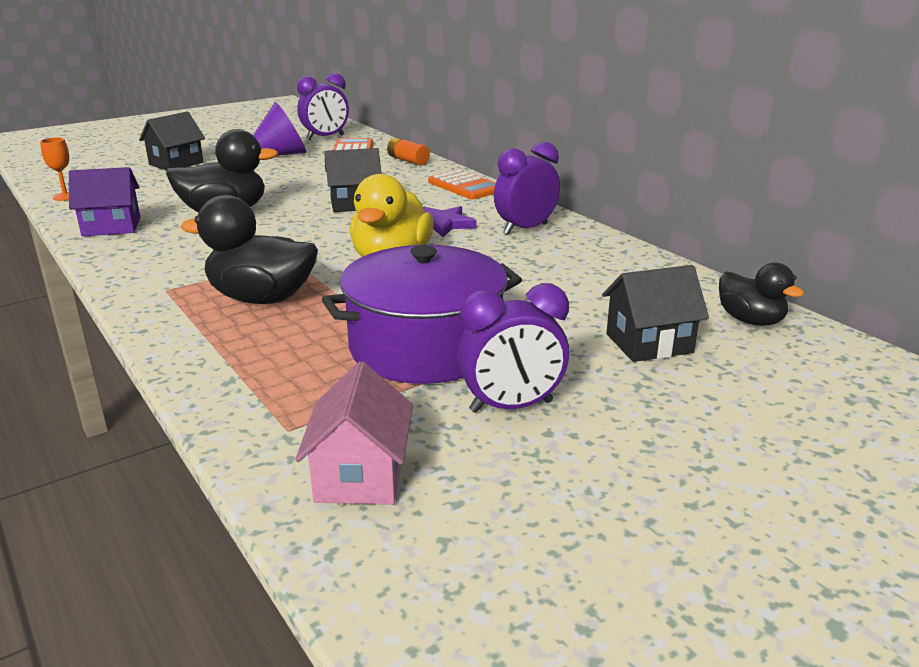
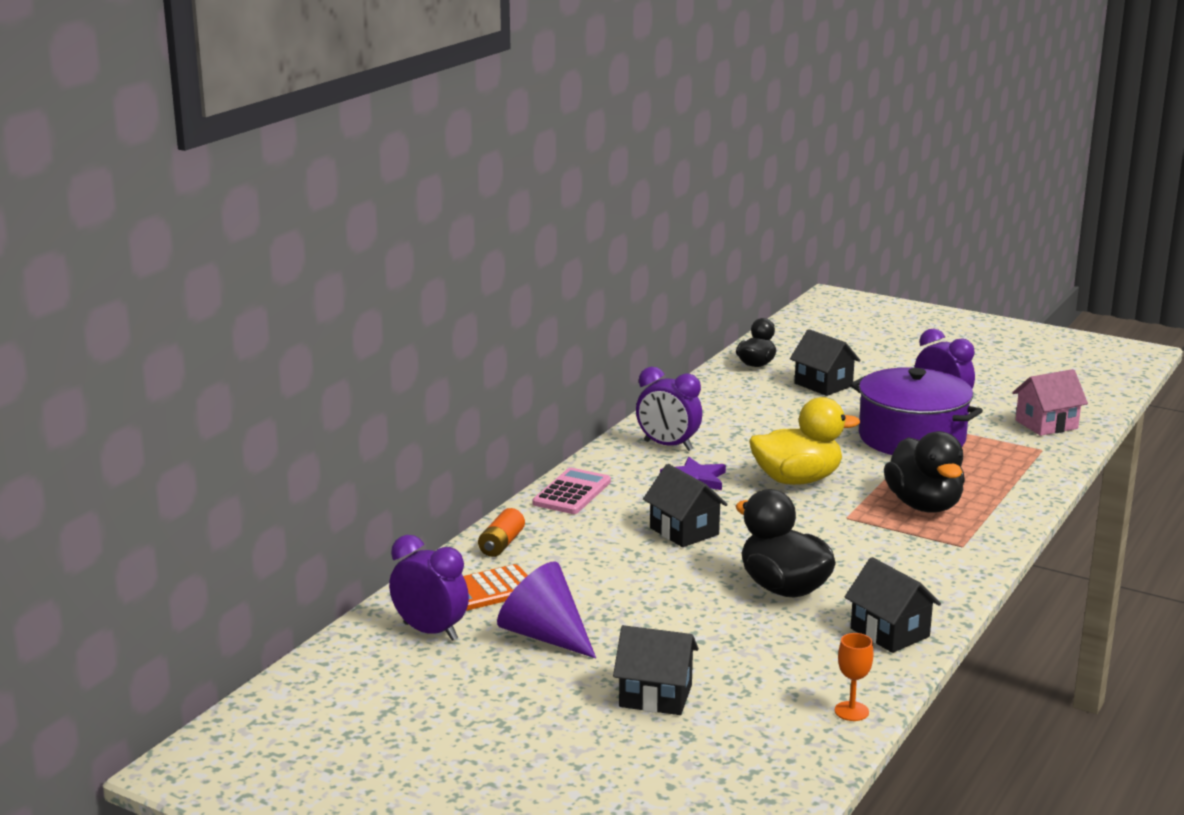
camera: 115 degrees left, 5 degrees down
purple house [69,167,141,236] -> black house [845,557,941,653]
orange calculator [428,170,496,199] -> pink calculator [533,468,611,514]

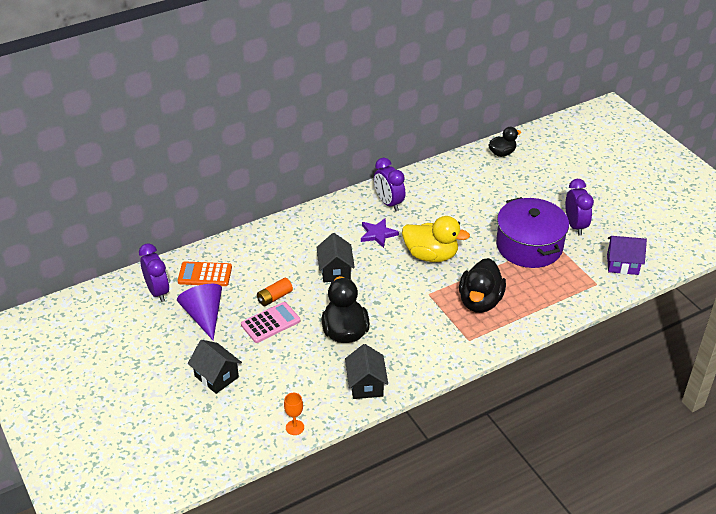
camera: 30 degrees right, 20 degrees up
orange battery [478,508,525,557] -> orange battery moved to [257,278,293,306]
pink calculator [533,468,611,514] -> pink calculator moved to [241,302,300,343]
black house [790,329,860,396] -> none
pink house [1012,369,1088,436] -> purple house [607,236,647,275]

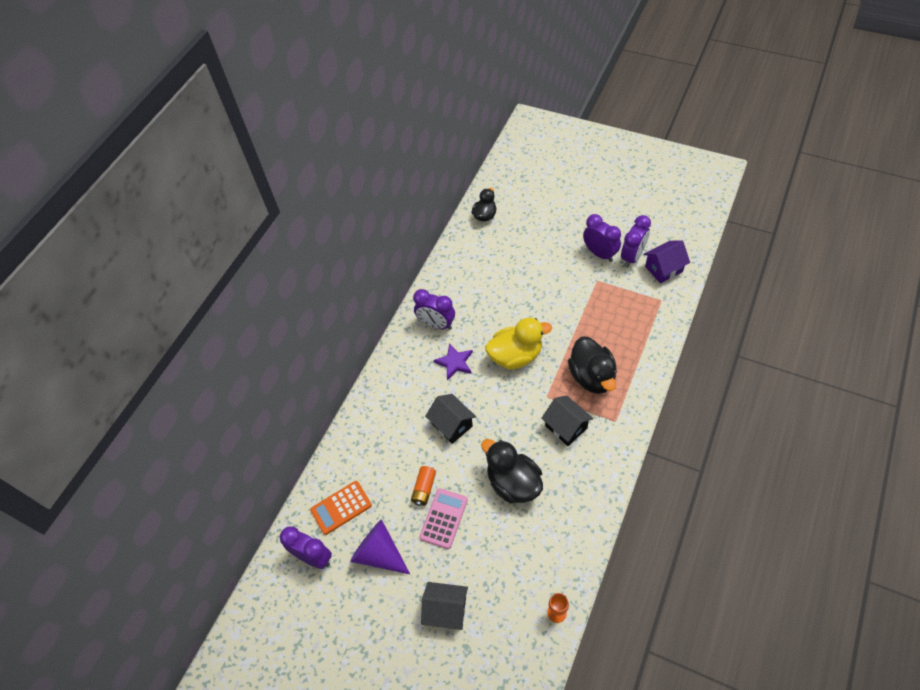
camera: 30 degrees left, 15 degrees up
black house [345,344,388,399] -> black house moved to [541,395,593,446]
purple pot [496,197,569,268] -> none
none -> purple clock [621,215,651,267]

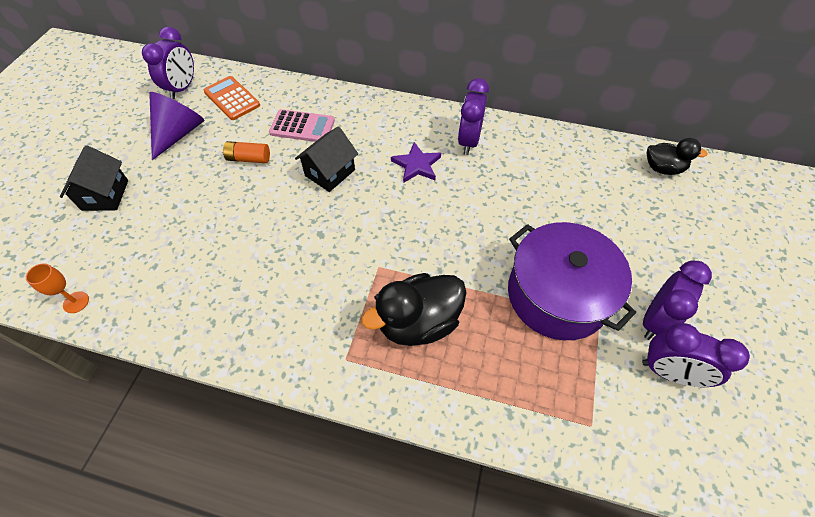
camera: 75 degrees right, 0 degrees up
pink calculator [419,488,468,549] -> pink calculator moved to [269,109,335,142]
black duck [481,439,543,504] -> none
yellow duck [485,317,552,370] -> none
black house [541,395,593,446] -> none
purple house [644,241,690,283] -> none
none -> purple pot [508,222,636,340]

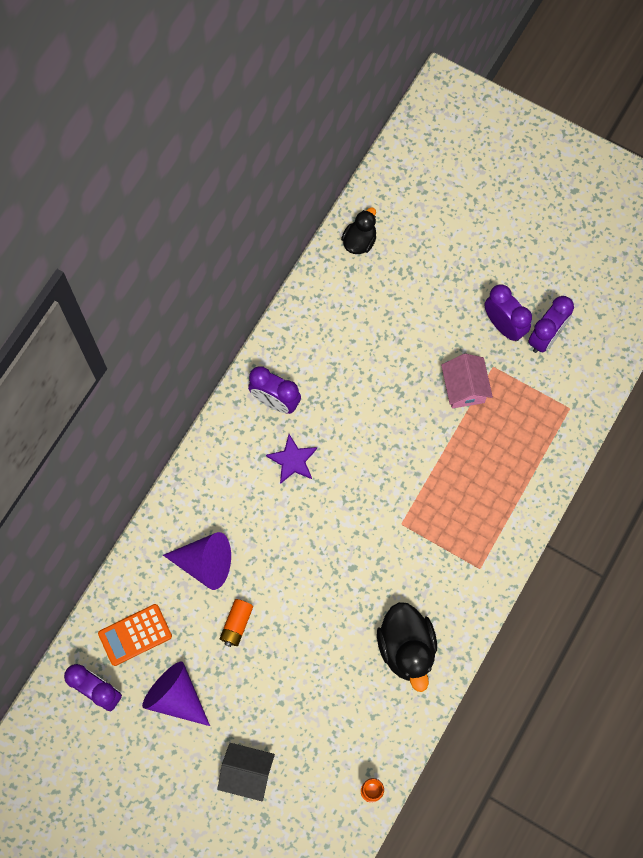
camera: 75 degrees left, 15 degrees up
pink calculator [269,109,335,142] -> purple cone [163,532,231,590]
black house [295,126,358,192] -> none
black duck [361,273,467,346] -> black duck moved to [377,602,437,692]
purple pot [508,222,636,340] -> pink house [441,353,493,409]

